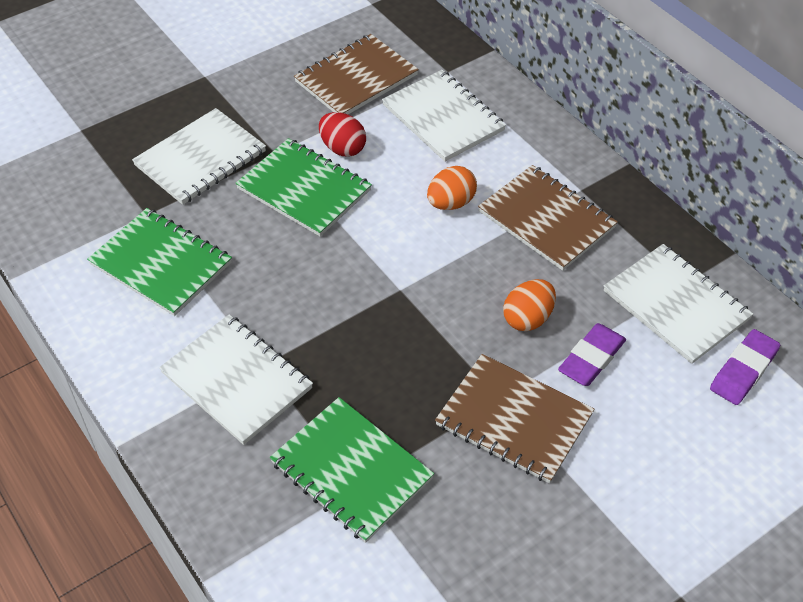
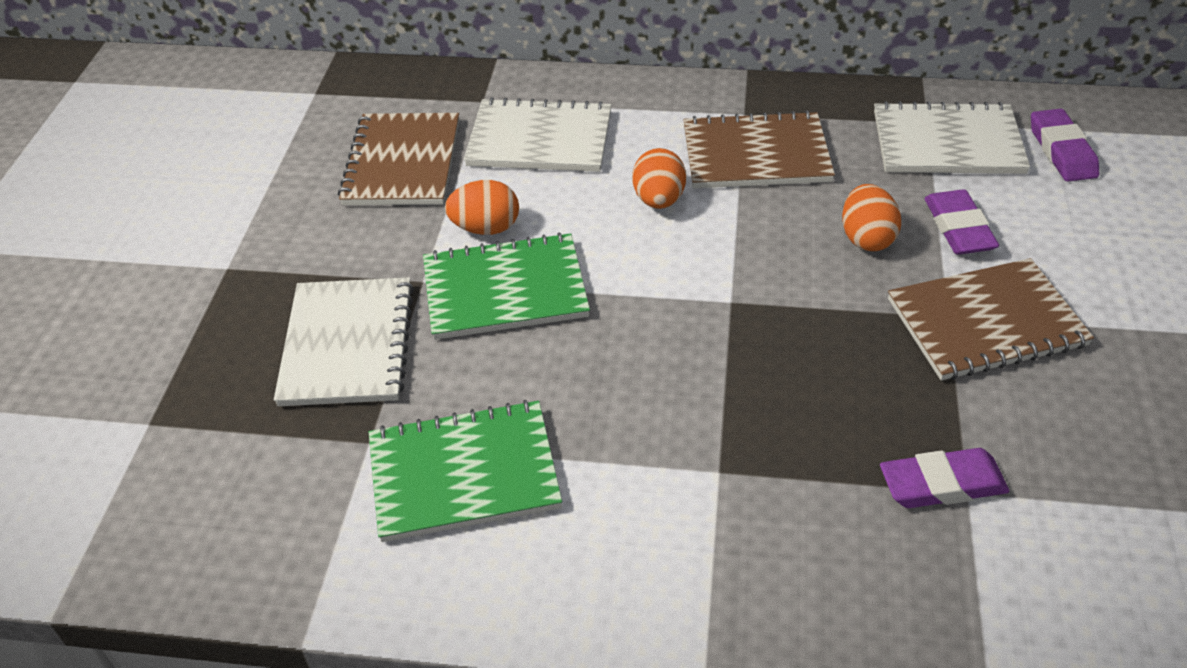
camera: 45 degrees left, 5 degrees down
white notebook [159,314,313,445] -> none
green notebook [270,397,434,543] -> purple eraser [880,448,1010,508]
red egg [319,112,366,157] -> orange egg [445,180,519,235]

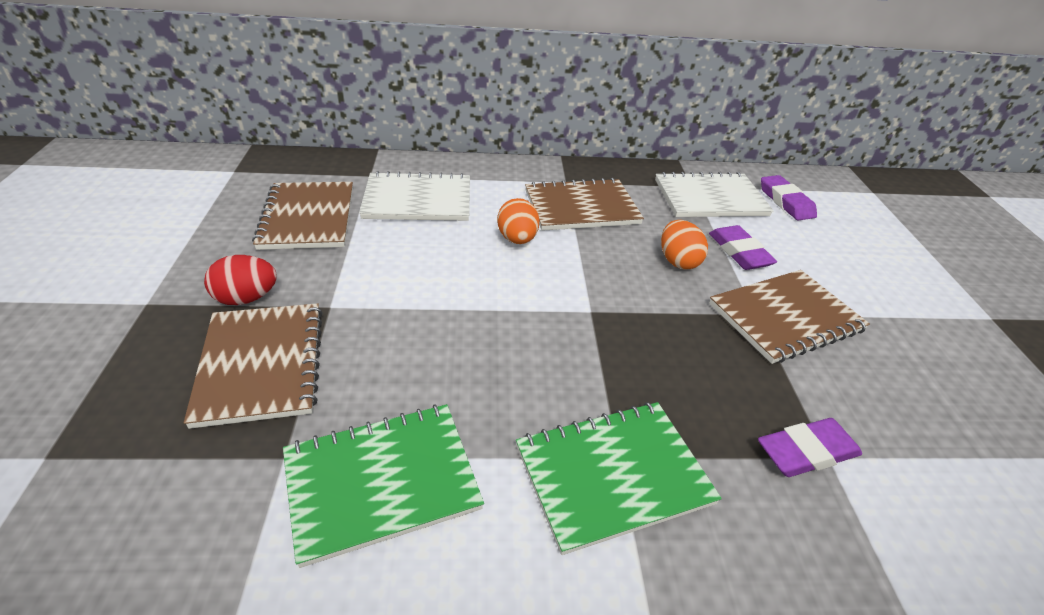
camera: 15 degrees left, 5 degrees down
white notebook [274,277,414,406] -> brown notebook [184,303,323,429]
green notebook [423,232,590,340] -> green notebook moved to [516,402,722,555]
orange egg [445,180,519,235] -> none
none -> red egg [204,255,277,305]

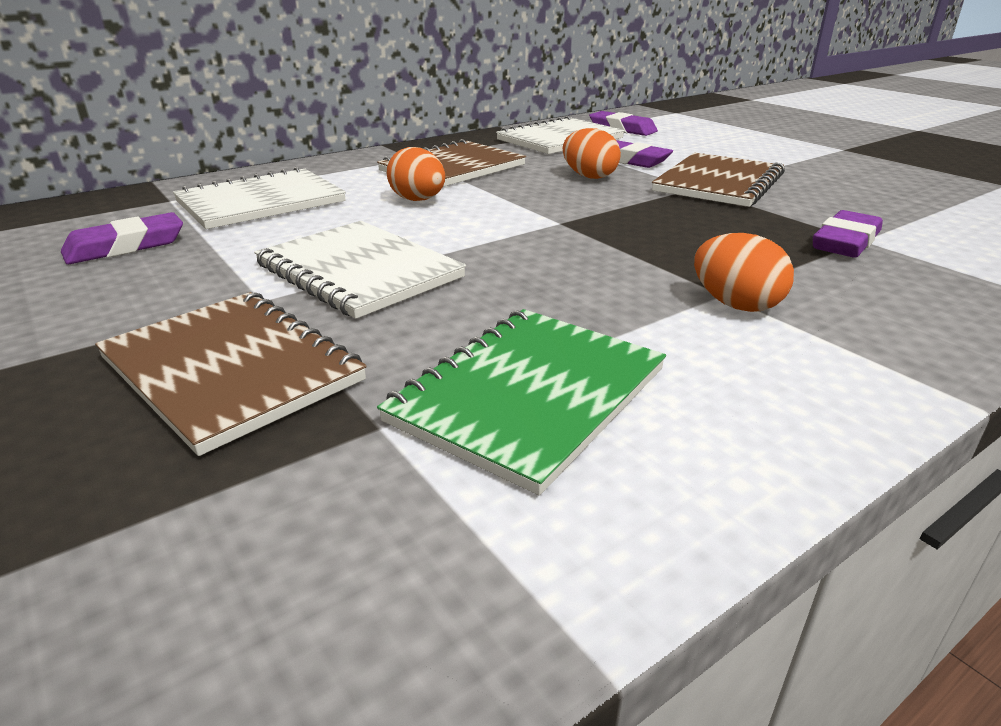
camera: 30 degrees left, 10 degrees down
red egg [204,255,277,305] -> none
brown notebook [252,182,353,250] -> purple eraser [61,212,183,264]
green notebook [516,402,722,555] -> orange egg [694,233,794,312]
none -> white notebook [254,221,466,319]

